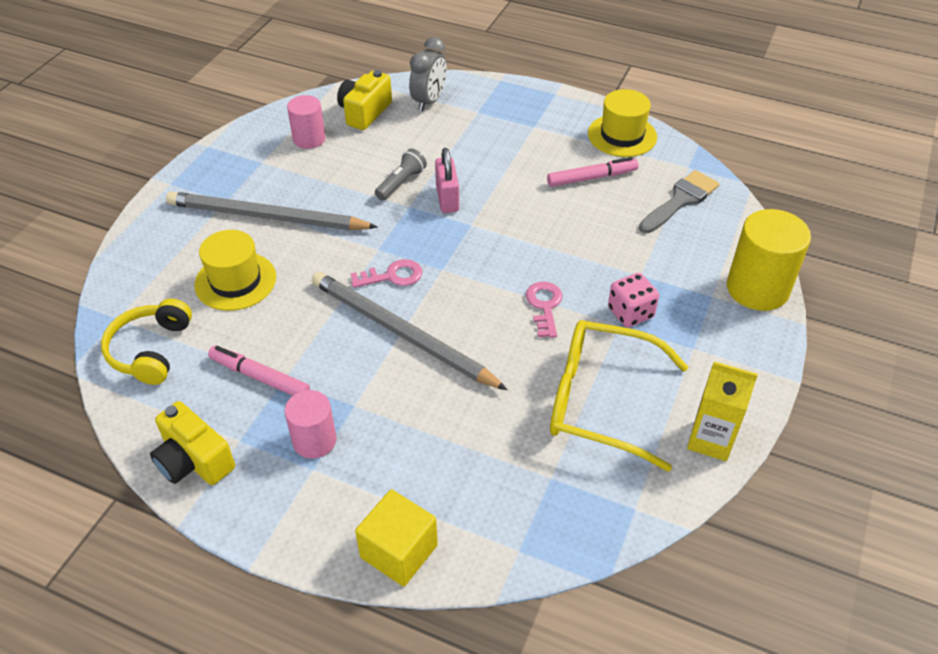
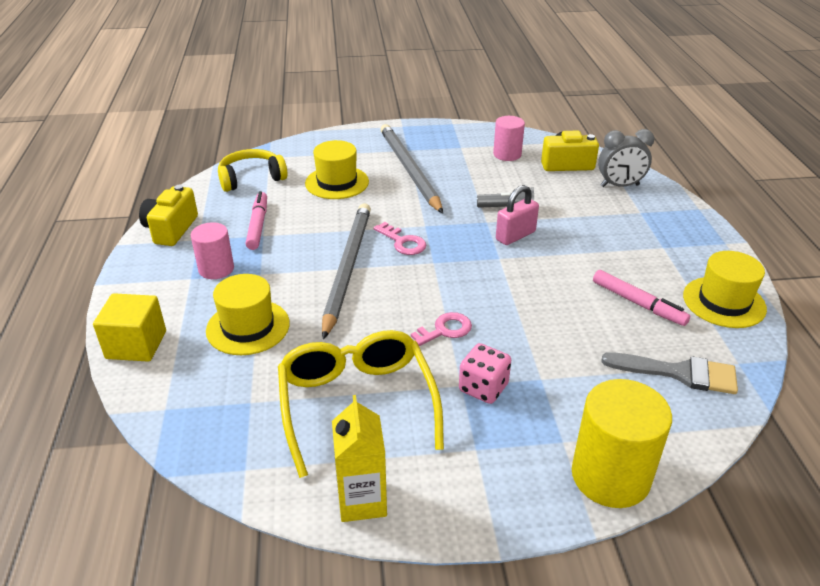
camera: 60 degrees right, 10 degrees down
none -> yellow hat [206,274,290,355]

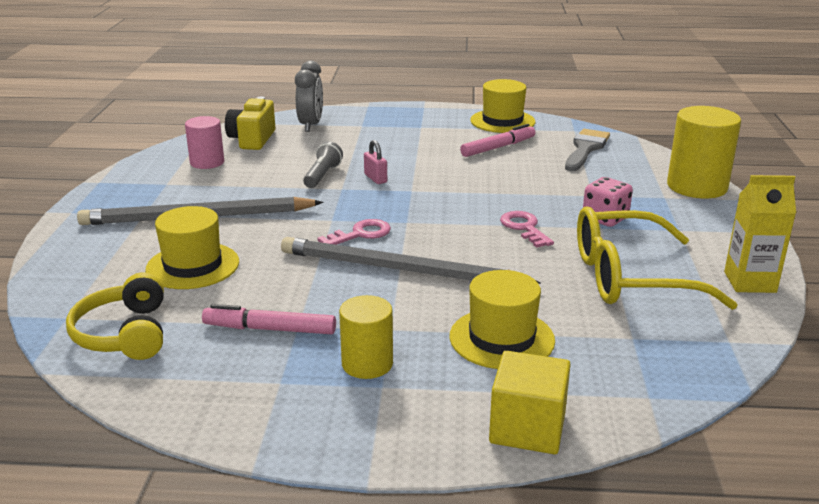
camera: 80 degrees left, 10 degrees down
yellow camera [139,185,198,246] -> none
pink cylinder [191,222,234,279] -> yellow cylinder [339,295,393,379]
pink padlock [496,185,539,245] -> pink padlock [364,140,387,184], size x0.67

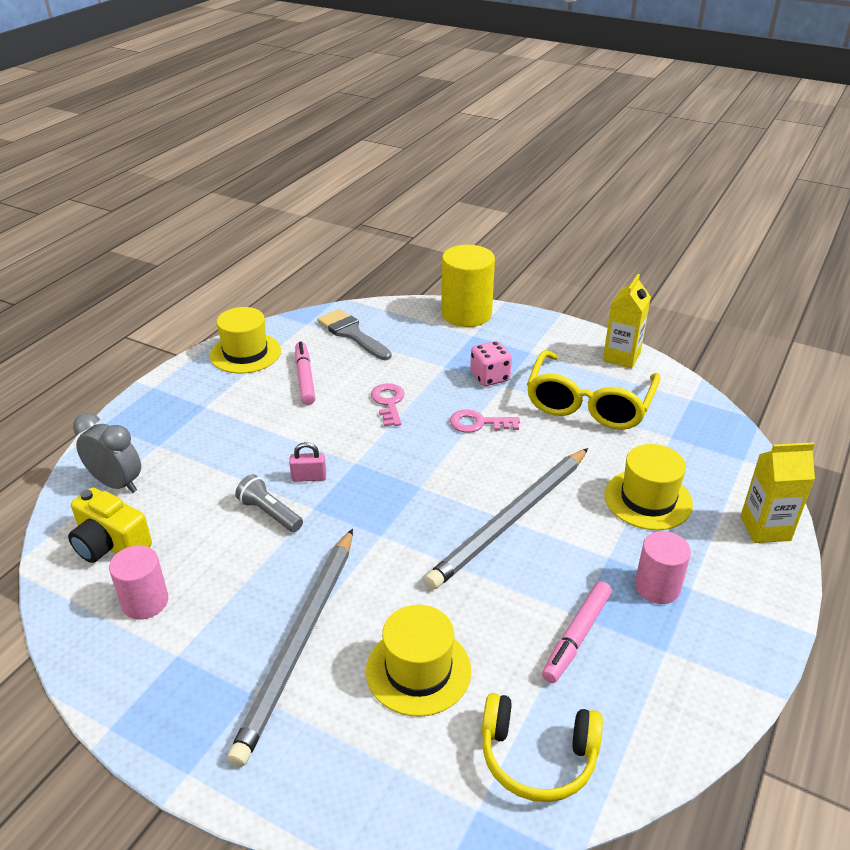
camera: 65 degrees left, 10 degrees up
pink key [317,219,391,245] -> pink key moved to [371,383,405,427]
yellow cylinder [339,295,393,379] -> pink cylinder [635,531,691,604]
yellow cube [489,351,571,454] -> yellow carton [741,442,815,543]

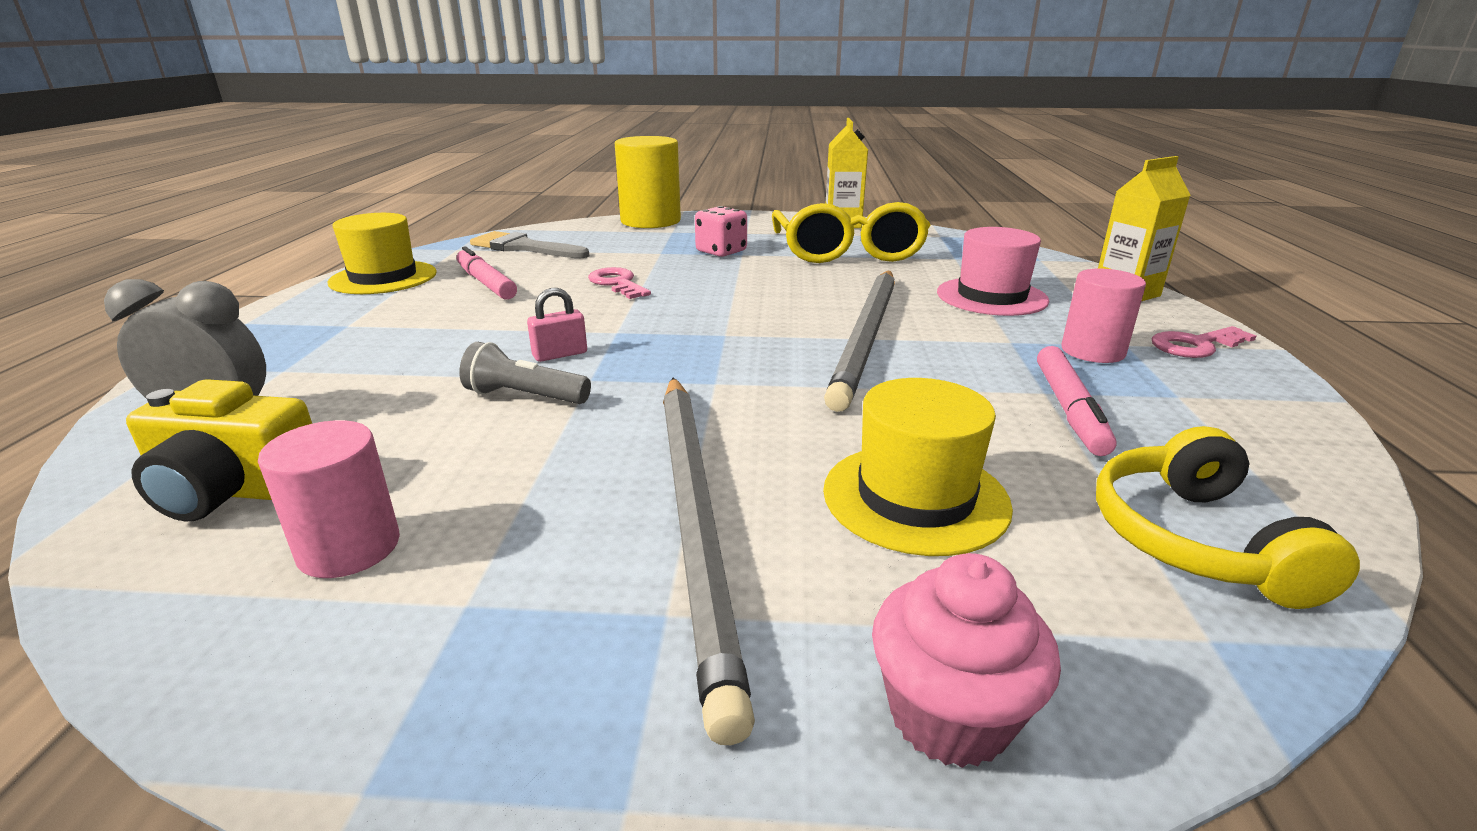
camera: 25 degrees left, 10 degrees down
pink key [450,409,520,433] -> pink key moved to [1151,326,1256,358]
yellow headphones [482,693,603,802] -> yellow headphones turned 105 degrees clockwise [1096,426,1360,609]
yellow hat [605,444,693,530] -> pink hat [937,227,1049,316]
none -> pink cupcake [872,553,1061,768]

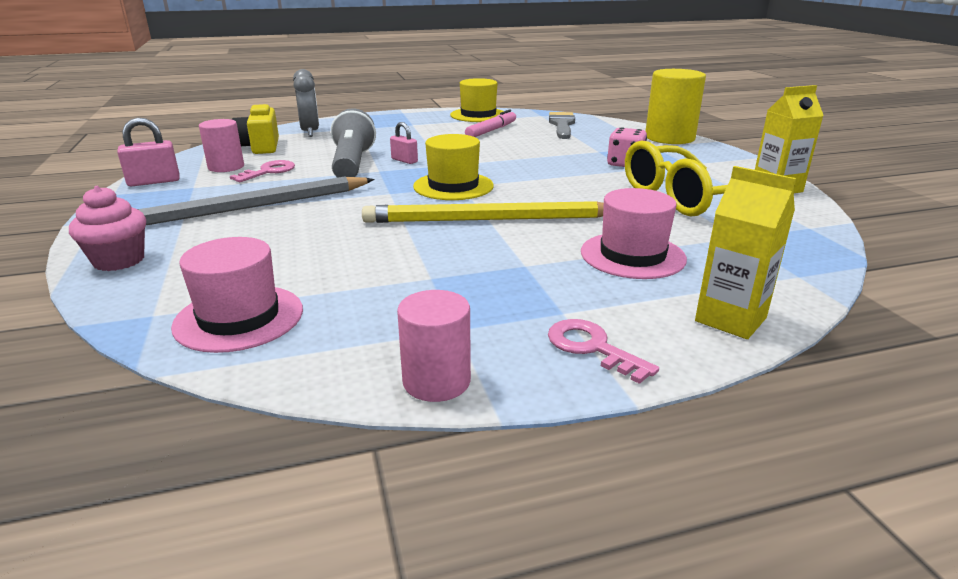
camera: 70 degrees right, 0 degrees up
grey flashlight [459,342,591,404] -> grey flashlight [331,108,376,177], size x1.73
pink key [588,267,651,299] -> pink key moved to [230,160,295,182]
yellow hat [823,378,1013,556] -> yellow hat moved to [413,134,494,200]
grey pencil [824,271,895,412] -> yellow pencil [362,201,604,223]
pink marker [1037,346,1117,456] -> none
pink cylinder [1062,268,1146,363] -> pink cylinder moved to [397,290,471,402]
yellow headphones [1096,426,1360,609] -> pink hat [171,237,303,353]
none -> pink padlock [117,118,180,187]

